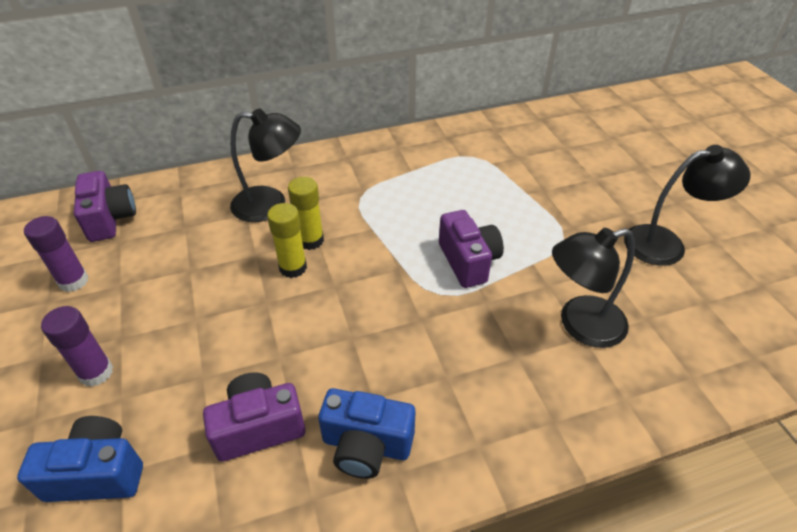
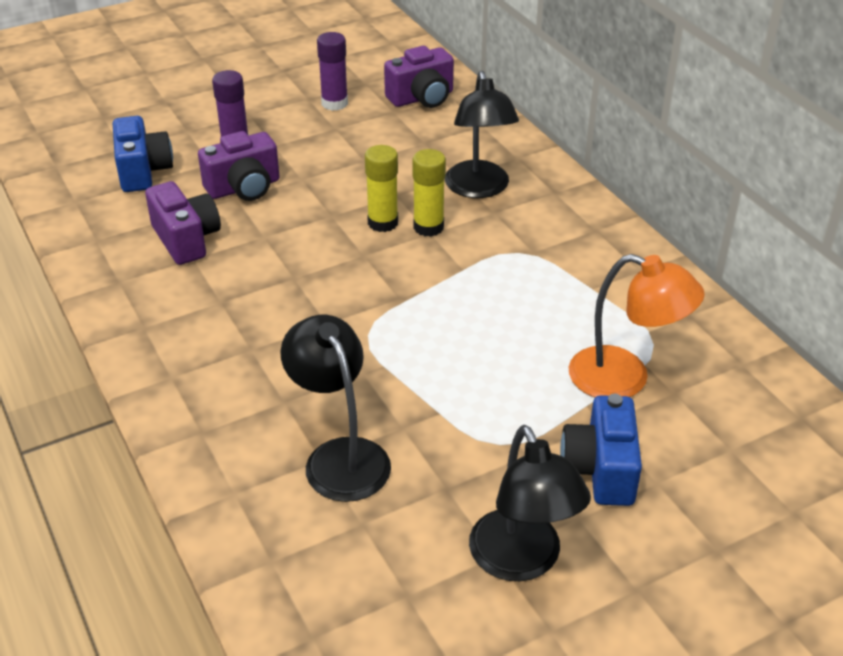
camera: 80 degrees right, 5 degrees down
blue camera [318,388,415,479] -> blue camera moved to [560,394,642,506]
purple camera [439,210,504,288] -> purple camera moved to [198,131,280,201]
none -> orange lamp [569,254,705,398]

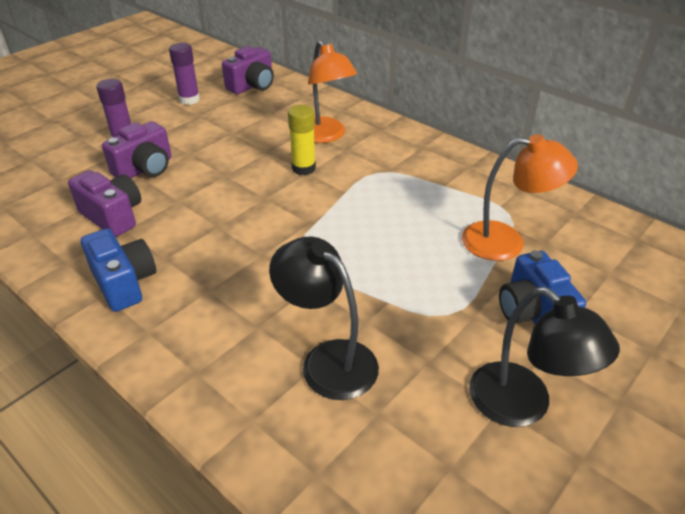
camera: 20 degrees left, 0 degrees up
blue camera [113,116,173,192] -> blue camera moved to [81,228,156,312]
yellow glue stick [365,145,398,232] -> none
black lamp [445,71,519,198] -> orange lamp [308,40,357,143]

